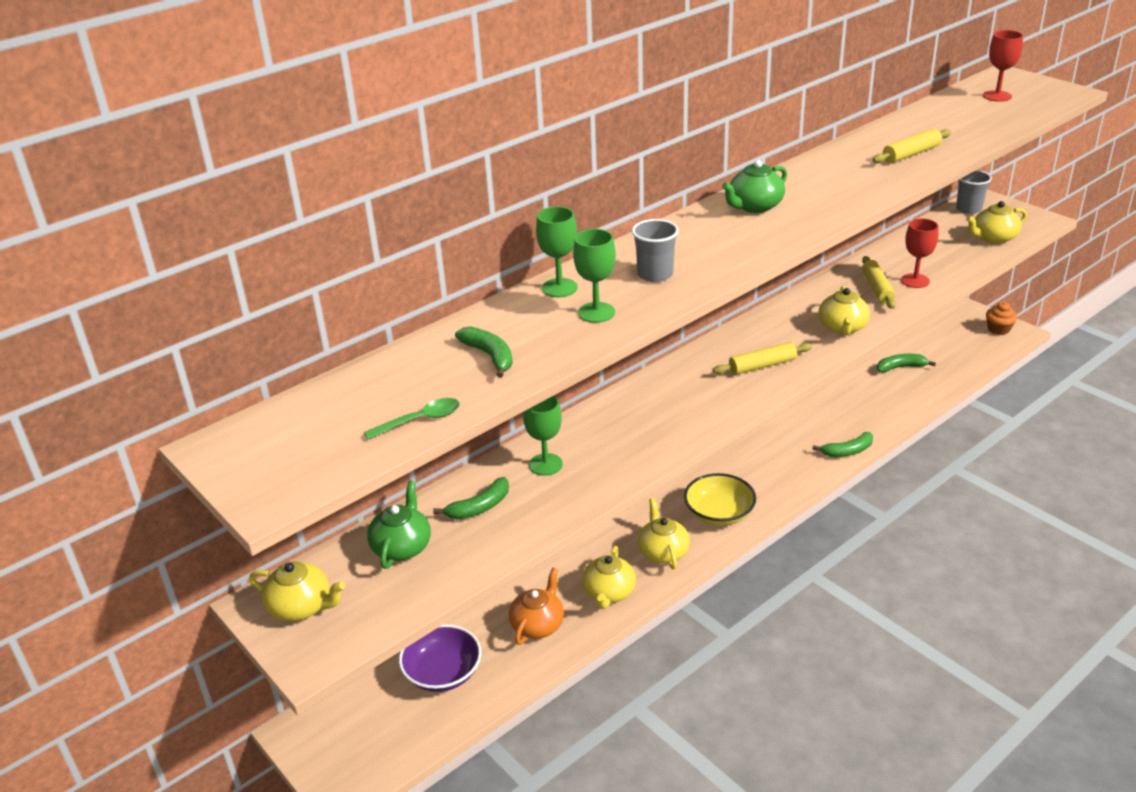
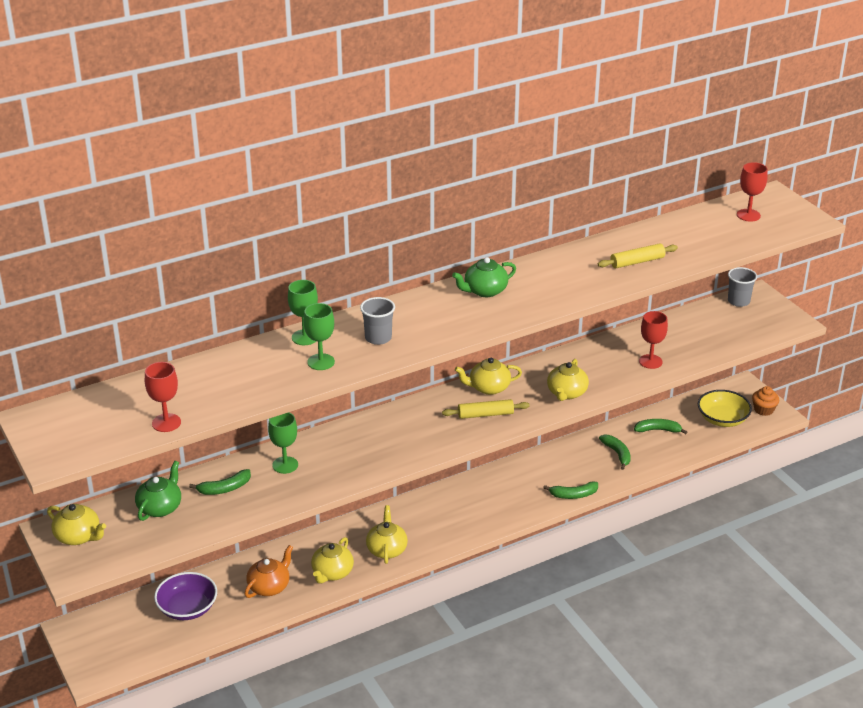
camera: 10 degrees right, 0 degrees up
green spoon [364,398,460,440] -> red goblet [145,362,181,432]
green banana [455,326,513,378] -> green banana moved to [599,435,631,470]
yellow bowl [684,473,756,526] -> yellow bowl moved to [698,390,752,427]
yellow rolling pin [862,256,896,309] -> none
yellow teapot [966,201,1027,244] -> yellow teapot moved to [455,358,522,395]

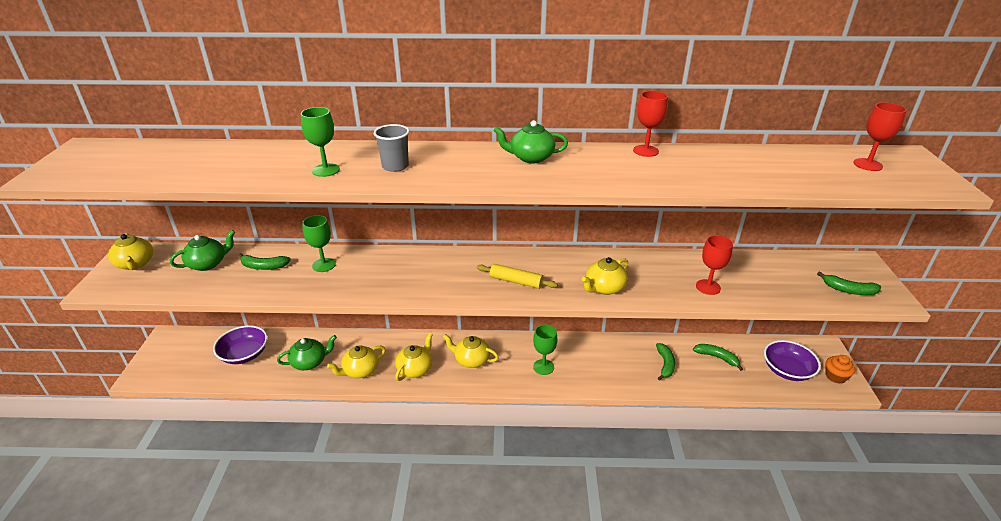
camera: 30 degrees right, 0 degrees up
red goblet [145,362,181,432] -> red goblet moved to [633,91,668,157]
orange teapot [245,545,293,598] -> green teapot [277,335,337,370]
green goblet [288,280,318,345] -> green goblet moved to [533,324,558,375]
yellow teapot [455,358,522,395] -> yellow teapot moved to [443,334,499,368]
green banana [543,481,598,499] -> green banana moved to [817,271,881,295]
yellow rolling pin [598,243,678,268] -> none
yellow bowl [698,390,752,427] -> purple bowl [764,340,821,381]
grey cup [728,267,757,307] -> none

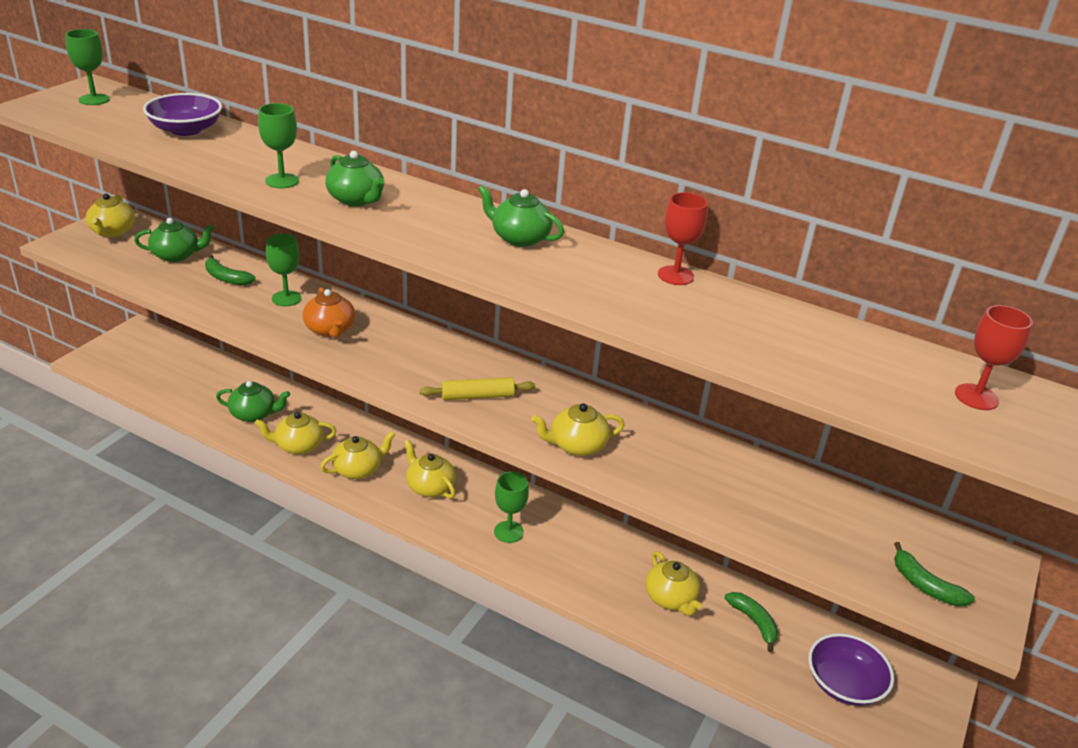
camera: 25 degrees right, 0 degrees up
purple bowl [213,325,267,364] -> purple bowl moved to [143,93,222,136]
grey cup [374,124,410,172] -> green teapot [325,151,384,206]
yellow rolling pin [477,264,558,289] -> yellow rolling pin turned 60 degrees counterclockwise [420,377,535,400]
green banana [656,343,675,381] -> yellow teapot [645,551,702,616]
red goblet [696,235,733,295] -> none
orange cupcake [826,355,855,384] -> none
none -> green goblet [65,29,110,105]
none -> orange teapot [303,287,355,338]

